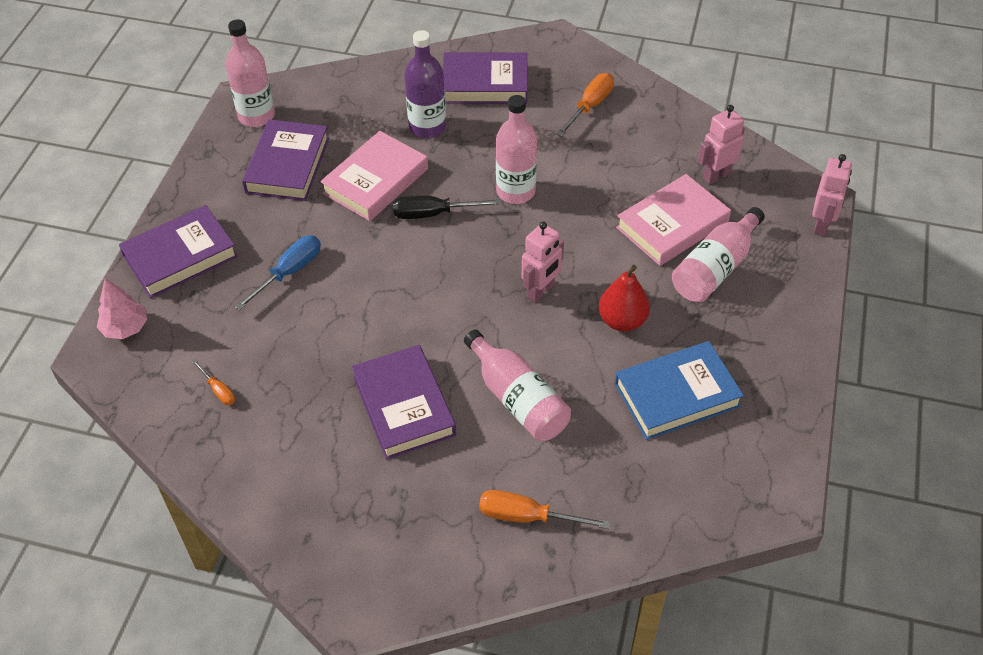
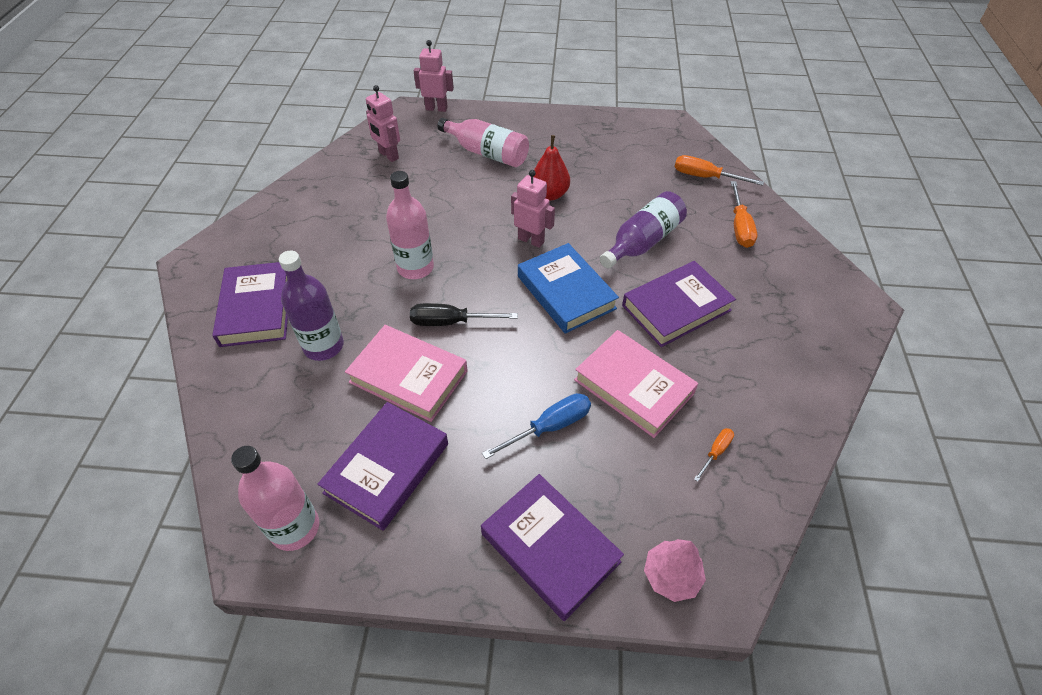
camera: 100 degrees left, 0 degrees up
blue screwdriver [234,235,321,310] -> blue screwdriver turned 120 degrees clockwise [482,393,591,459]
purple book [242,119,329,201] -> purple book turned 60 degrees counterclockwise [317,402,448,531]
black screwdriver [393,196,501,219] -> black screwdriver turned 105 degrees clockwise [410,303,518,326]
pink bottle [464,329,571,441] -> purple bottle [600,191,687,269]
orange screwdriver [556,73,614,137] -> orange screwdriver moved to [675,155,764,186]
blue book [615,341,744,440] -> blue book moved to [518,243,619,334]
pink book [616,174,731,266] -> pink book moved to [574,330,698,438]

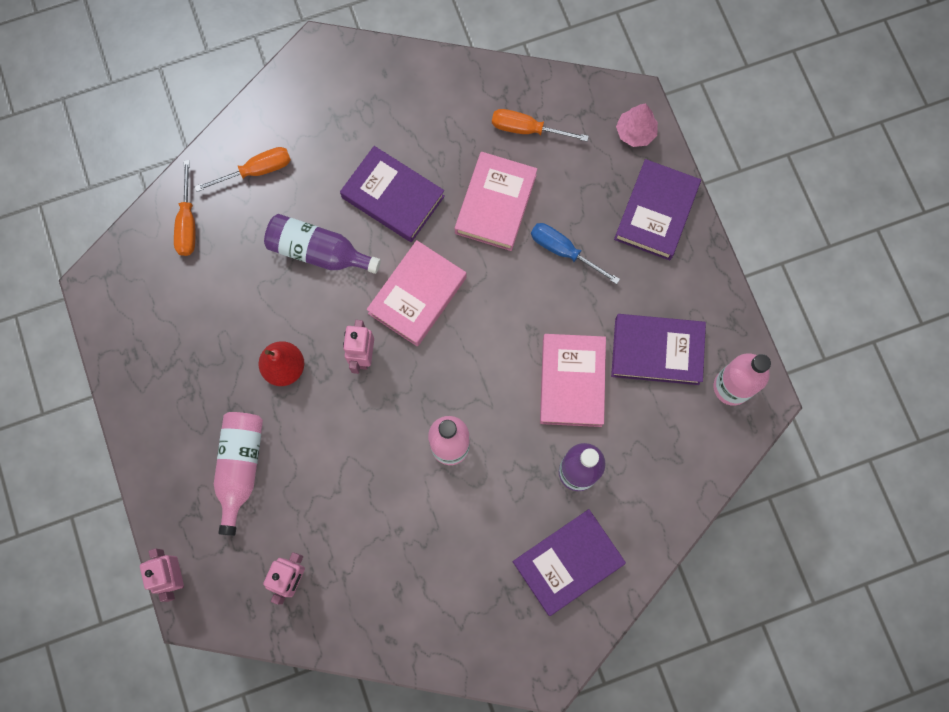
camera: 115 degrees left, 25 degrees up
black screwdriver [410,303,518,326] -> none
blue book [518,243,619,334] -> pink book [366,240,467,346]
orange screwdriver [694,428,734,482] -> orange screwdriver [492,109,589,142], size x1.77

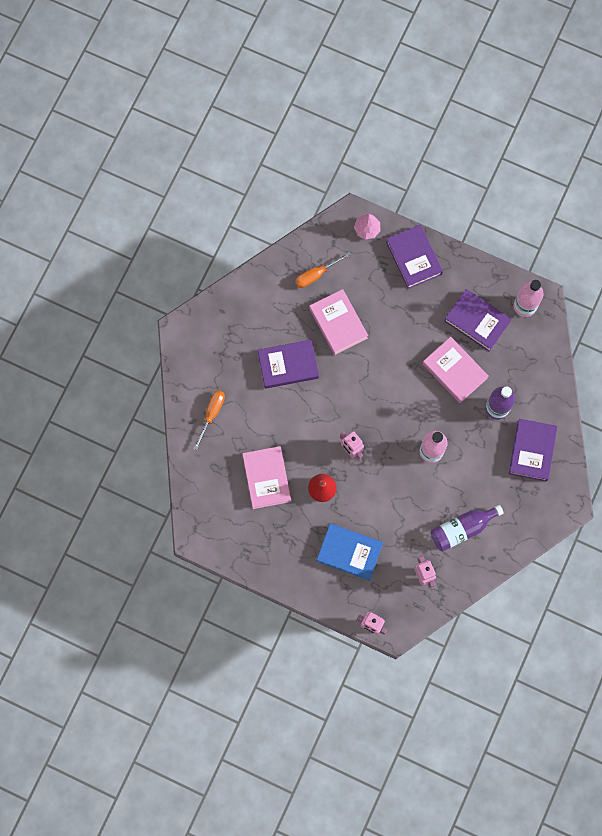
camera: 45 degrees left, 0 degrees up
orange screwdriver [174,160,195,256] -> none
pink bottle [214,412,263,536] -> blue book [317,523,383,581]
purple bottle [264,214,381,274] -> purple bottle moved to [431,505,504,552]
pink book [366,240,467,346] -> pink book moved to [242,446,291,509]
blue screwdriver [531,223,620,284] -> none
purple book [611,314,706,385] -> purple book turned 75 degrees clockwise [444,289,512,352]

